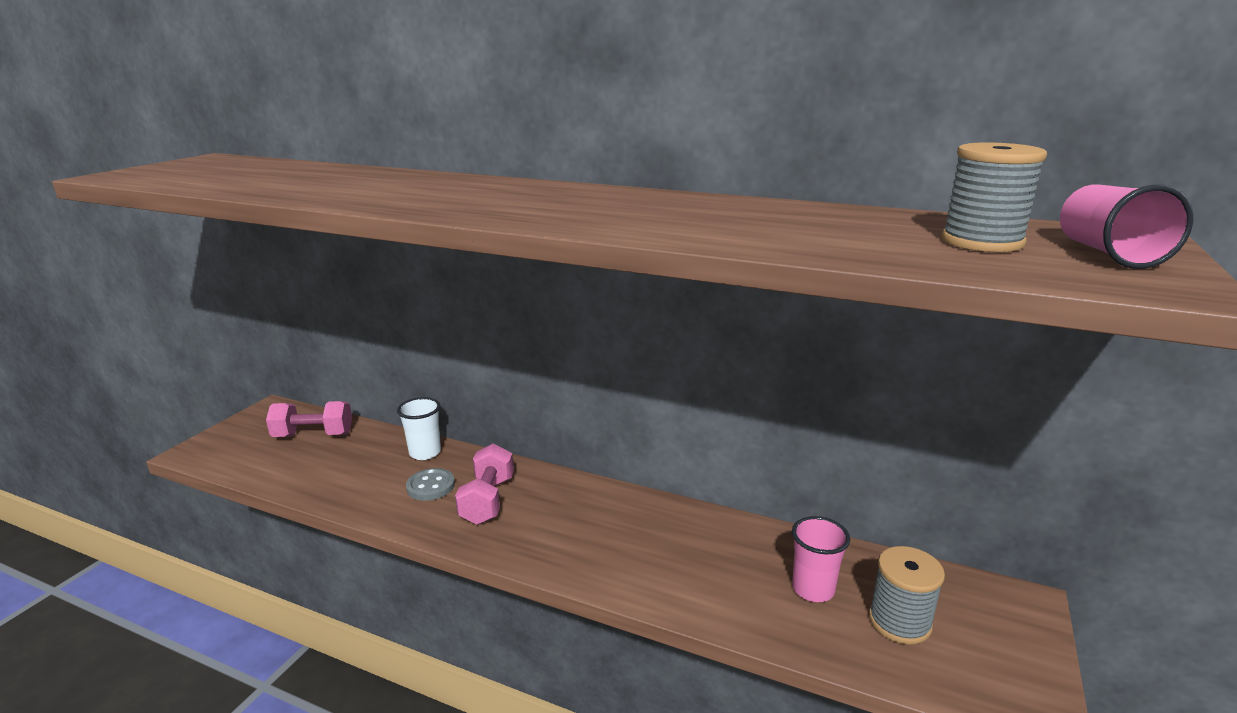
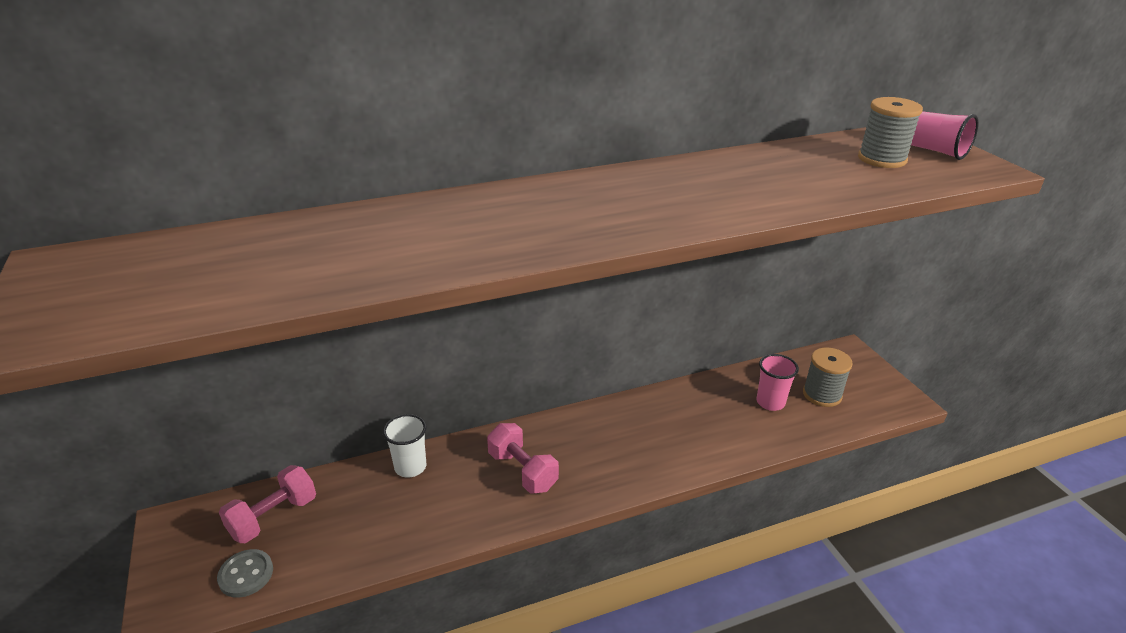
camera: 45 degrees left, 10 degrees up
grey button [406,468,455,501] -> grey button moved to [217,549,273,598]

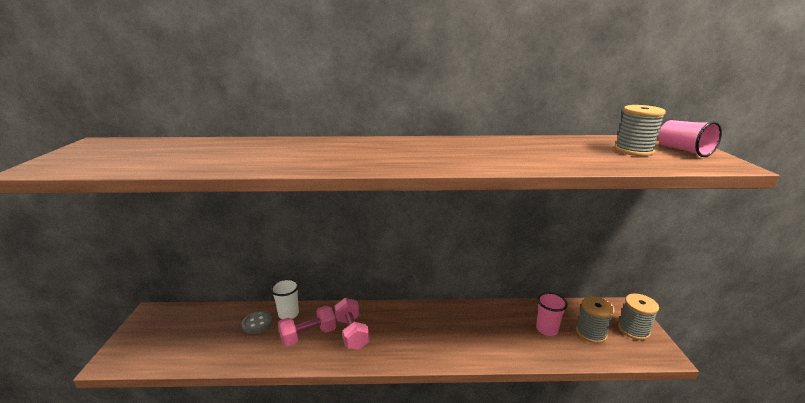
camera: 20 degrees right, 10 degrees down
grey button [217,549,273,598] -> grey button moved to [242,311,272,334]
pink dumbbell [219,465,316,543] -> pink dumbbell moved to [278,306,336,346]
none -> grey spool [618,294,659,340]

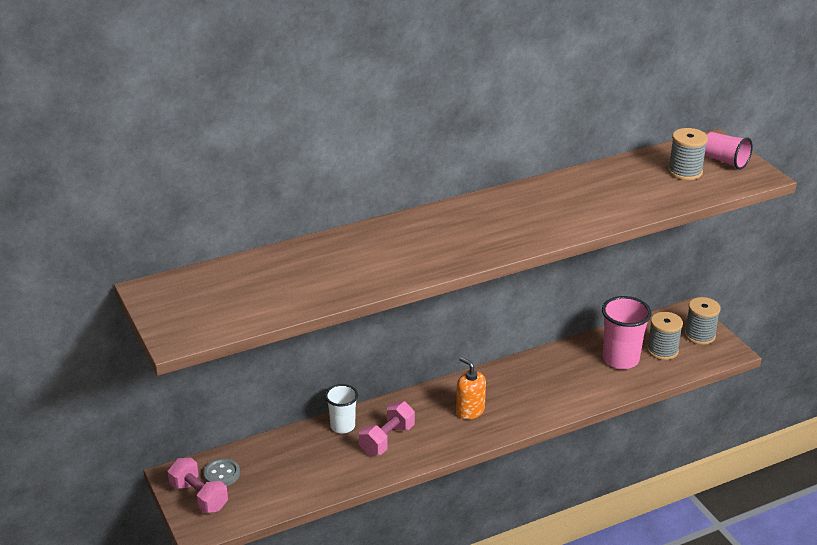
camera: 25 degrees left, 10 degrees up
grey button [242,311,272,334] -> grey button moved to [203,458,240,486]
pink dumbbell [335,298,370,350] -> pink dumbbell moved to [168,458,228,513]
pink cup [536,292,568,336] -> pink cup [602,296,652,369], size x1.58
none -> orange soap dispenser [456,357,486,419]

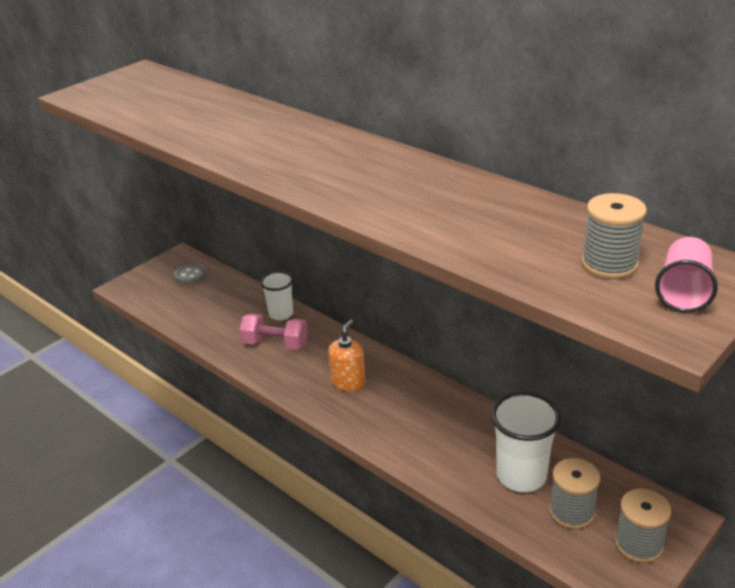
camera: 70 degrees right, 0 degrees up
pink dumbbell [168,458,228,513] -> none
pink cup [602,296,652,369] -> white cup [491,392,561,492]

